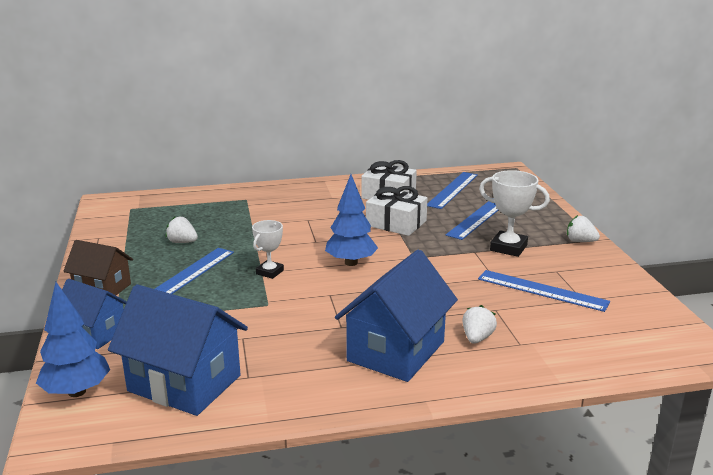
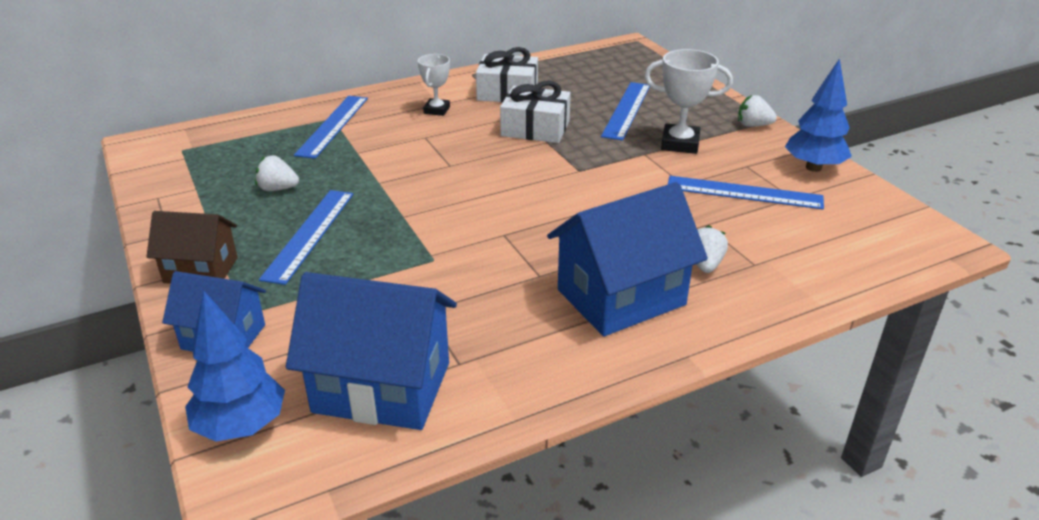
camera: 15 degrees left, 10 degrees up
white trophy [252,220,284,279] -> white trophy moved to [418,54,450,116]
blue tree [325,174,378,266] -> blue tree moved to [785,58,852,172]
blue house [335,250,458,382] -> blue house turned 45 degrees clockwise [547,182,708,336]
blue ruler [427,172,478,209] -> blue ruler moved to [294,96,368,159]

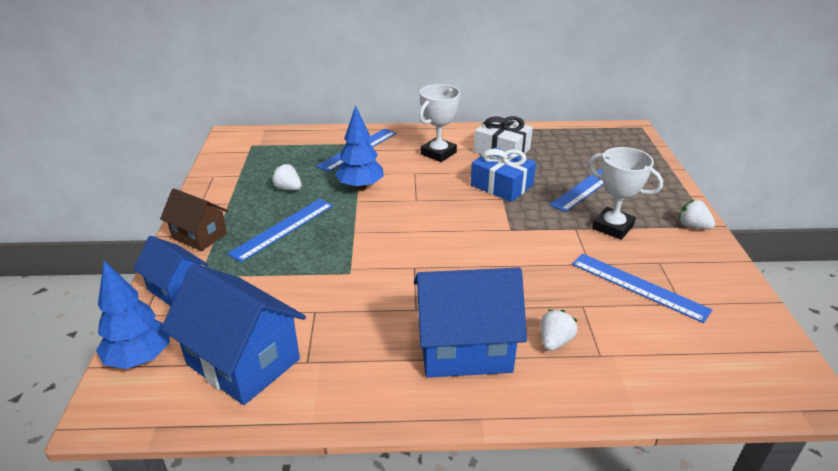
camera: 25 degrees right, 0 degrees up
white trophy [418,54,450,116] -> white trophy [419,84,460,162], size x1.56
white gift [500,81,571,143] -> blue gift [471,147,536,202]
blue tree [785,58,852,172] -> blue tree moved to [335,105,384,190]

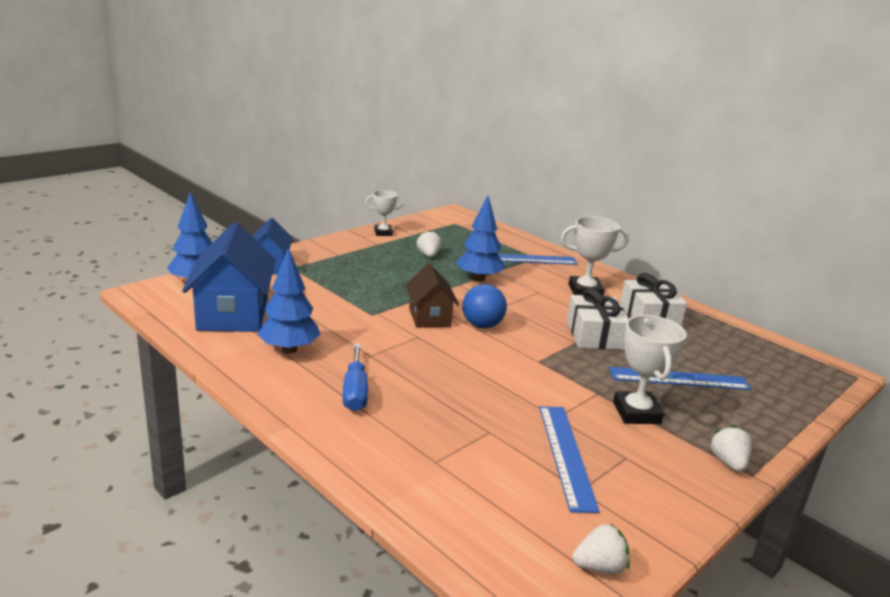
camera: 45 degrees right, 10 degrees down
brown house [160,188,228,251] -> brown house moved to [405,264,459,328]
blue ruler [227,199,333,262] -> none
blue house [414,268,527,378] -> blue screwdriver [343,344,368,411]
blue gift [471,147,536,202] -> white gift [567,288,628,350]
white strawberry [541,309,577,351] -> white strawberry moved to [572,523,630,574]
none -> blue tree [258,247,321,354]
none -> white trophy [365,190,404,236]
none -> blue ball [462,284,507,328]

